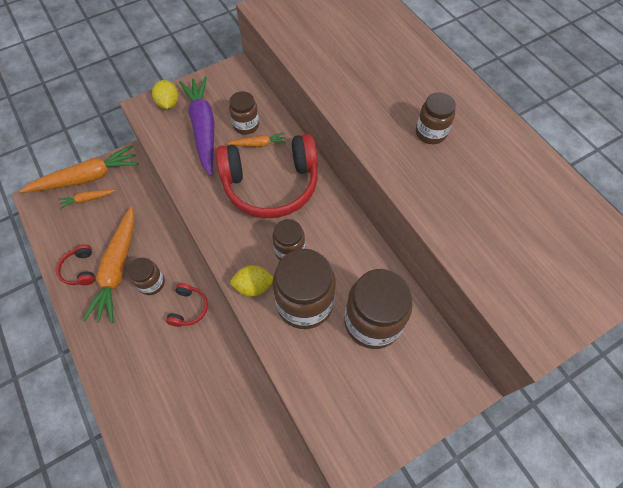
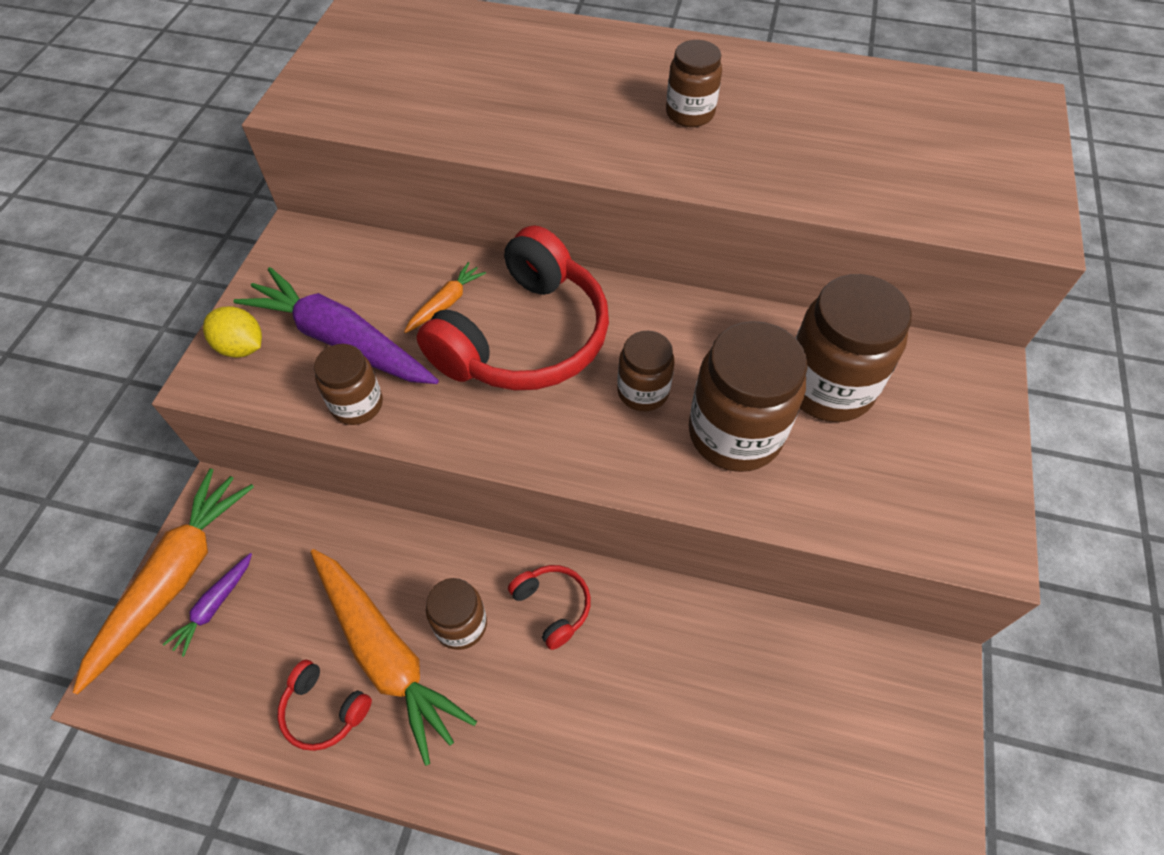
camera: 45 degrees left, 5 degrees down
orange carrot [59,190,115,209] -> purple carrot [163,553,252,657]
brown jar [229,91,259,135] -> brown jar moved to [314,344,383,425]
yellow lemon [230,265,273,297] -> none

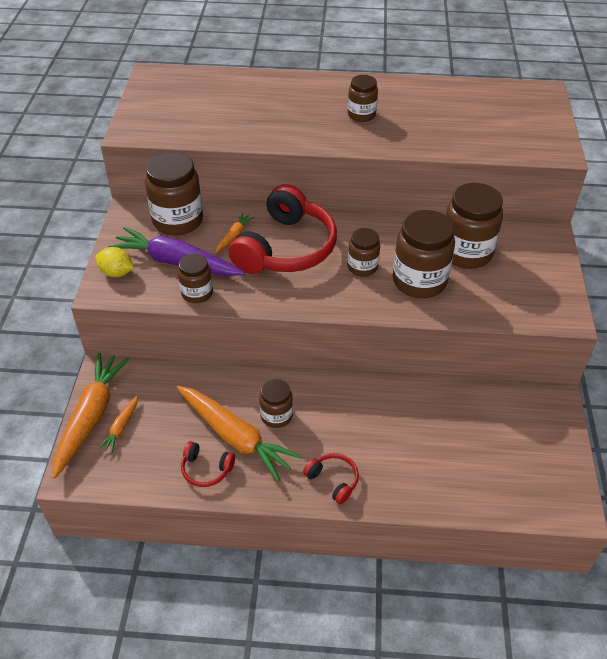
camera: 10 degrees left, 10 degrees down
purple carrot [163,553,252,657] -> orange carrot [98,395,138,454]
red headphones [508,565,591,650] -> red headphones moved to [303,453,359,504]
none -> brown jar [145,152,203,235]

